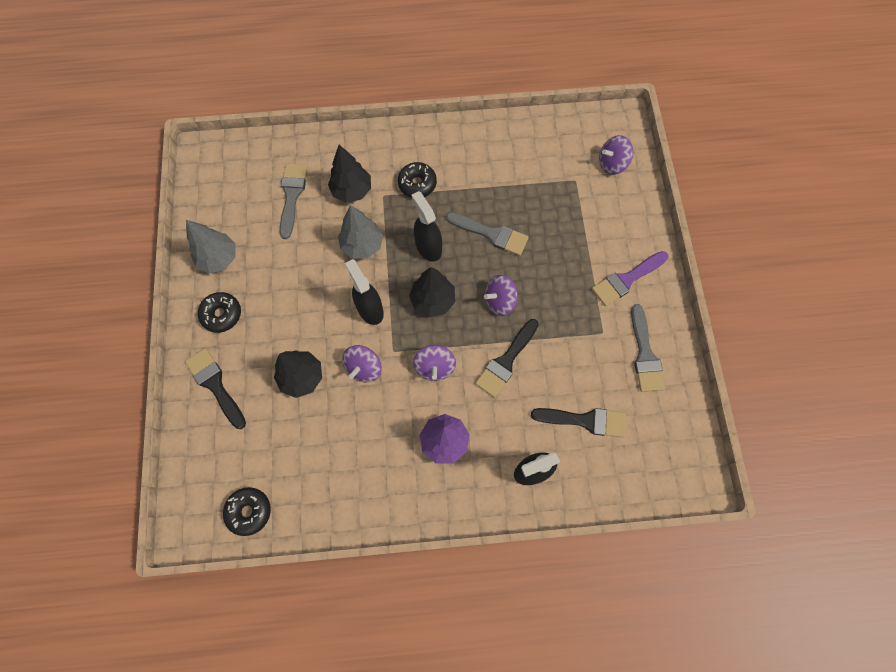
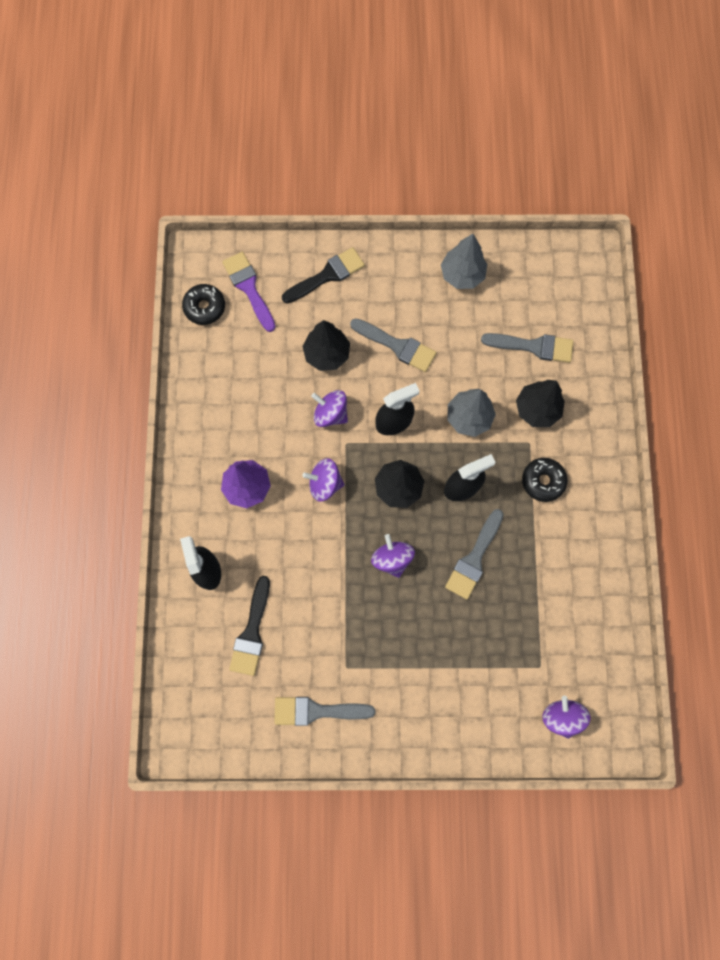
camera: 95 degrees right, 5 degrees up
black donut [198,292,241,333] -> none
black brush [475,319,539,397] -> none
purple brush [592,251,668,306] -> purple brush moved to [222,252,276,332]
none -> grey brush [350,318,437,372]

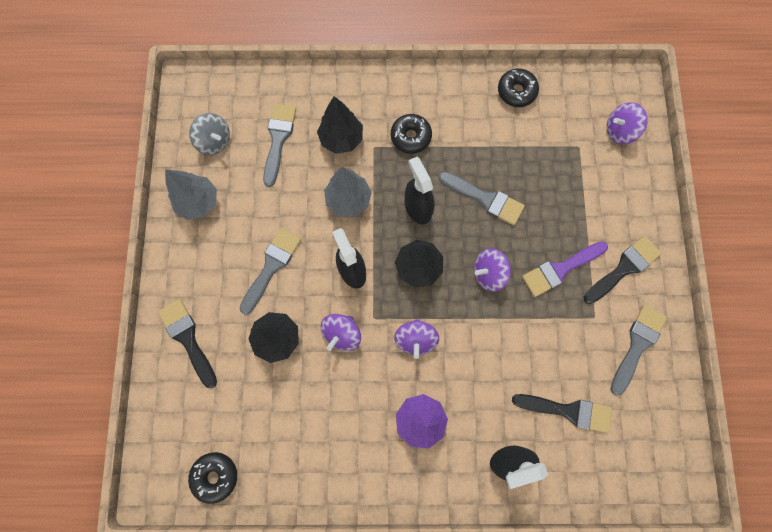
camera: 90 degrees left, 0 degrees up
purple brush [222,252,276,332] -> purple brush moved to [522,241,608,297]
grey brush [274,697,375,726] -> grey brush turned 150 degrees counterclockwise [610,305,667,396]
none -> grey spinning top [189,113,230,155]
none -> black donut [498,69,539,107]
none -> black brush [584,236,662,304]

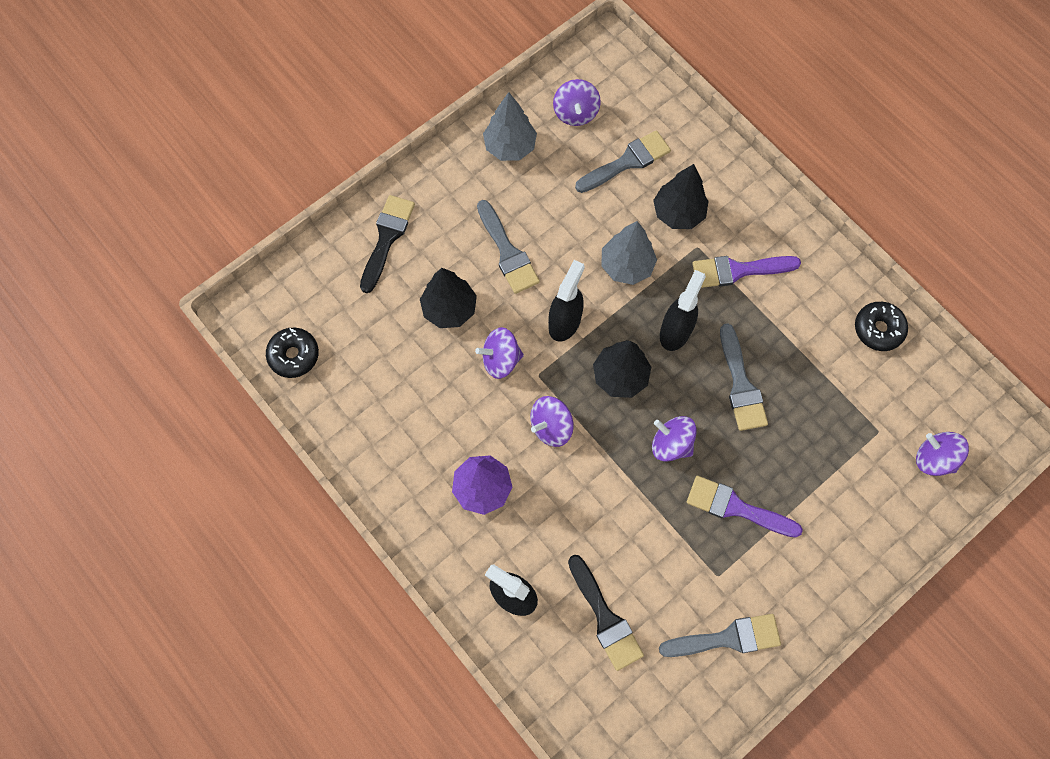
camera: 50 degrees right, 5 degrees down
grey spinning top [189,113,230,155] -> purple spinning top [553,79,601,126]
grey brush [239,228,301,315] -> grey brush turned 75 degrees clockwise [477,200,540,294]
black donut [391,114,432,154] -> purple brush [692,256,801,288]
black brush [584,236,662,304] -> none

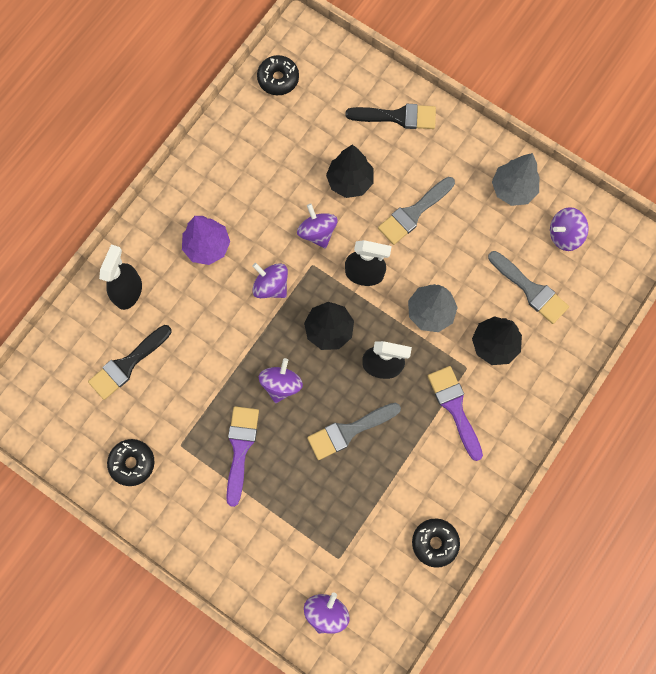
camera: 75 degrees right, 5 degrees up
grey brush [659,614,781,657] -> black donut [107,439,155,486]

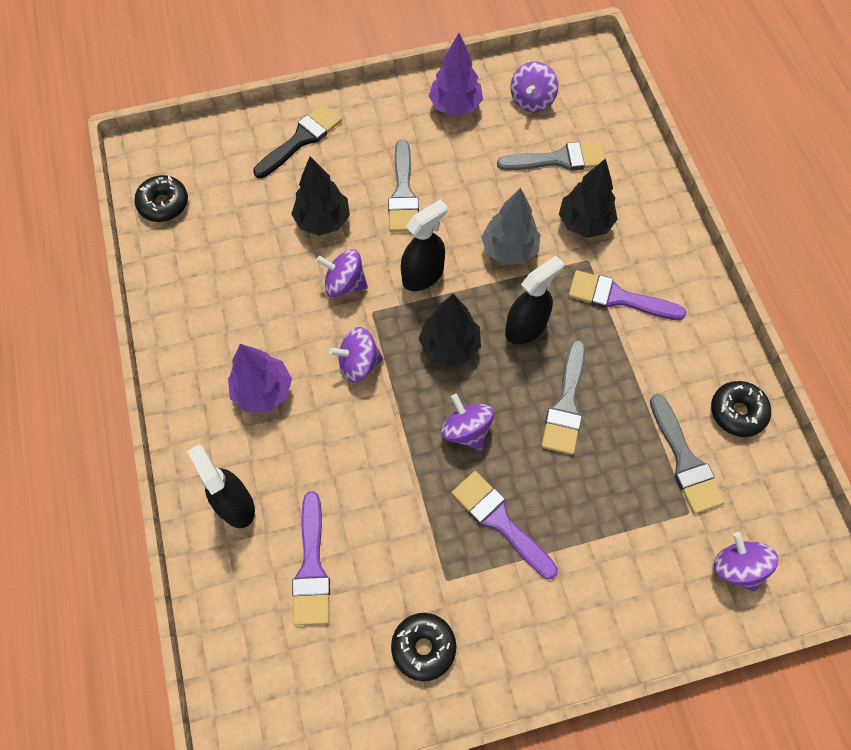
camera: 50 degrees left, 10 degrees down
black brush [88,325,172,400] -> purple brush [292,491,330,625]
grey tree [492,153,539,206] -> purple tree [429,33,483,116]
none -> grey brush [650,394,725,514]

